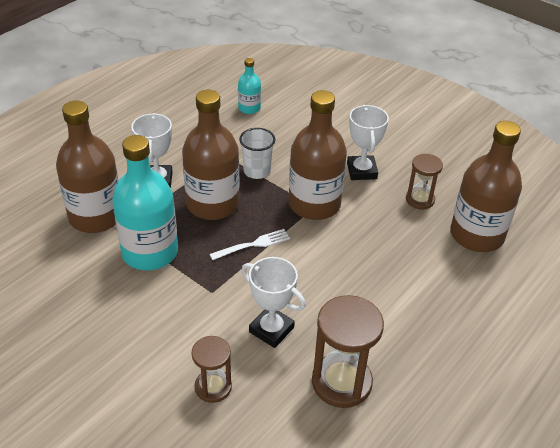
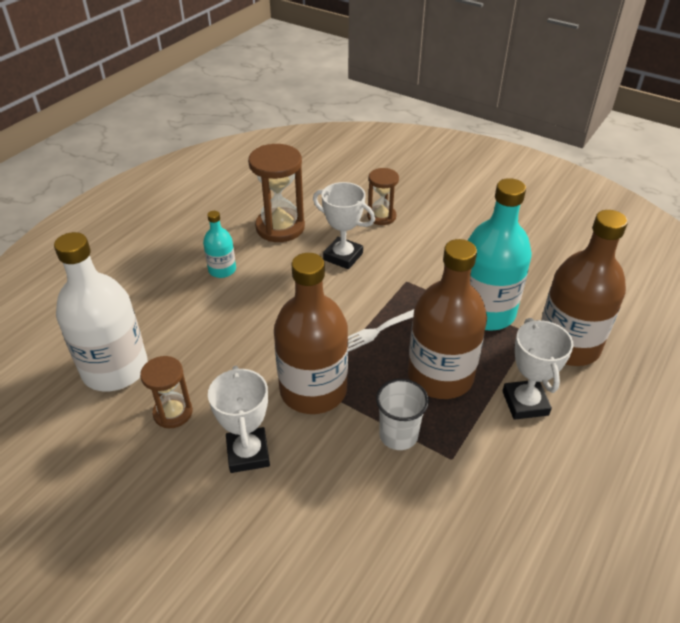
camera: 175 degrees right, 0 degrees up
turquoise bottle [238,58,261,114] -> turquoise bottle moved to [203,211,236,278]
brown bottle [450,121,522,252] -> white bottle [54,232,148,391]

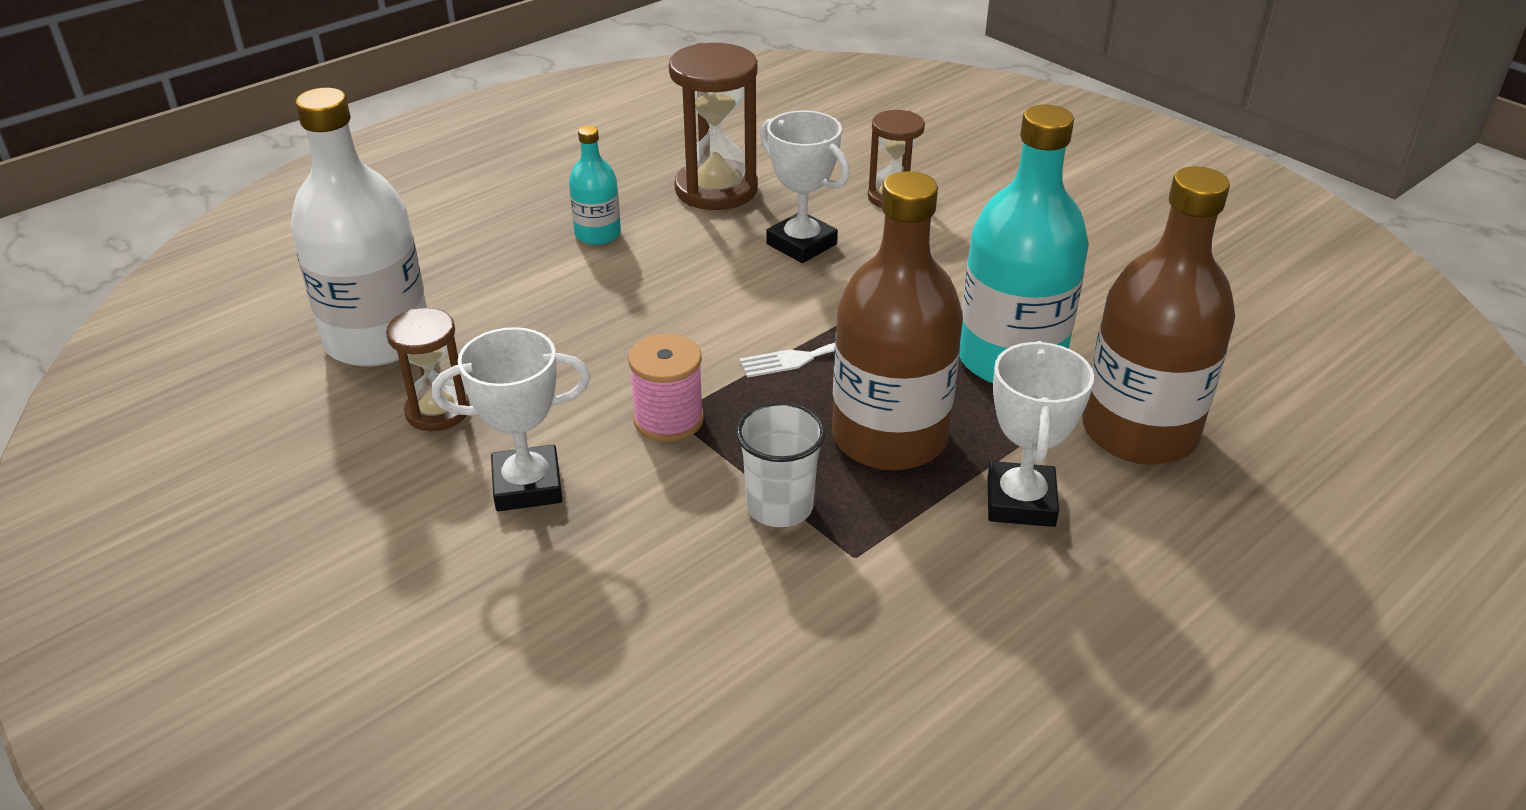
camera: 15 degrees right, 5 degrees down
white trophy [208,366,270,473] -> white trophy turned 75 degrees clockwise [432,327,590,511]
brown bottle [274,253,348,414] -> pink spool [628,334,704,442]

